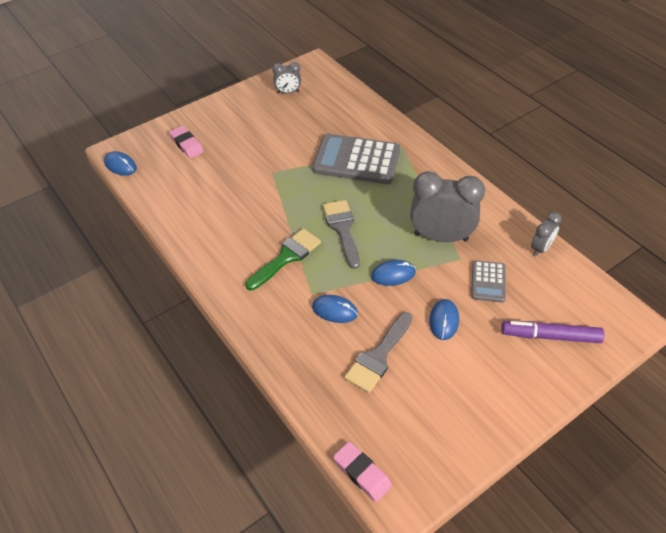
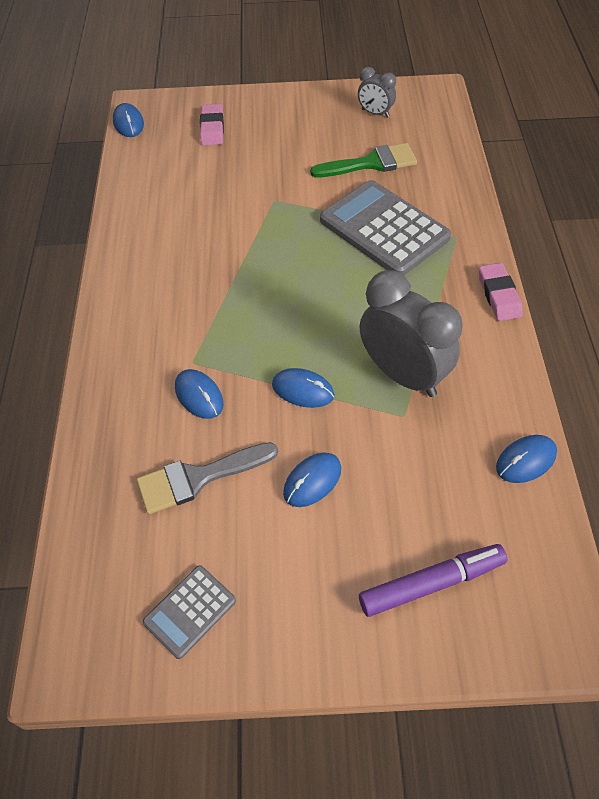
camera: 35 degrees right, 5 degrees up
green brush [245,228,321,290] -> green brush moved to [310,143,417,177]
grey brush [323,200,360,269] -> none
pink eraser [333,442,392,502] -> pink eraser moved to [479,263,523,321]
grey calculator [471,260,506,303] -> grey calculator moved to [143,565,236,659]
purple marker [501,321,605,343] -> purple marker turned 120 degrees clockwise [359,544,507,617]
grey clock [531,212,562,256] -> blue mouse [496,435,557,483]

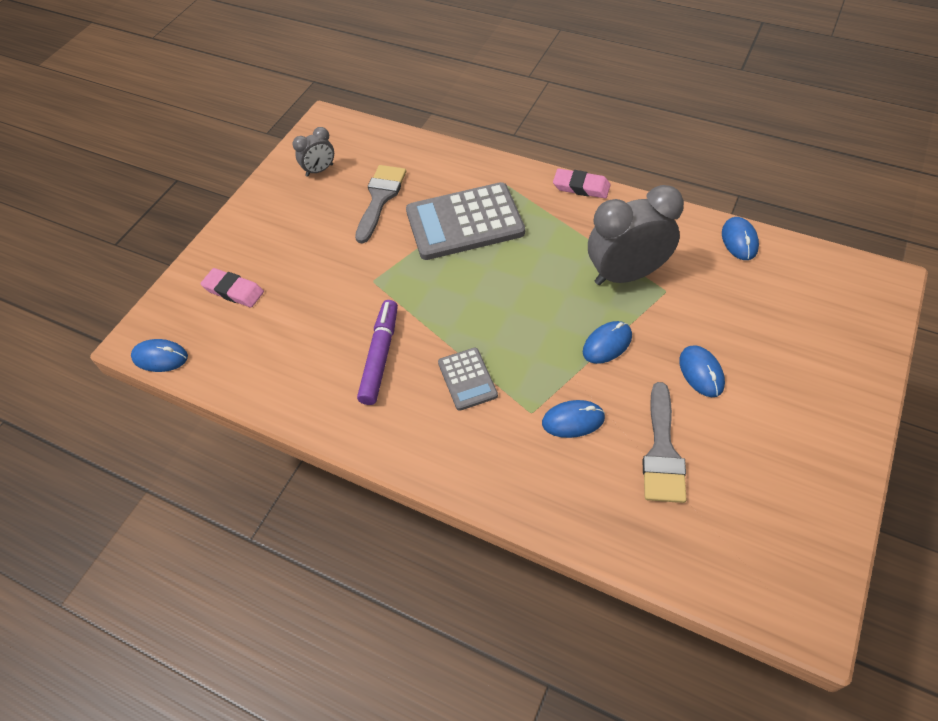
camera: 60 degrees left, 0 degrees up
grey calculator [143,565,236,659] -> grey calculator moved to [438,348,498,411]
green brush [310,143,417,177] -> grey brush [355,165,406,244]
purple marker [359,544,507,617] -> purple marker moved to [357,300,398,405]

